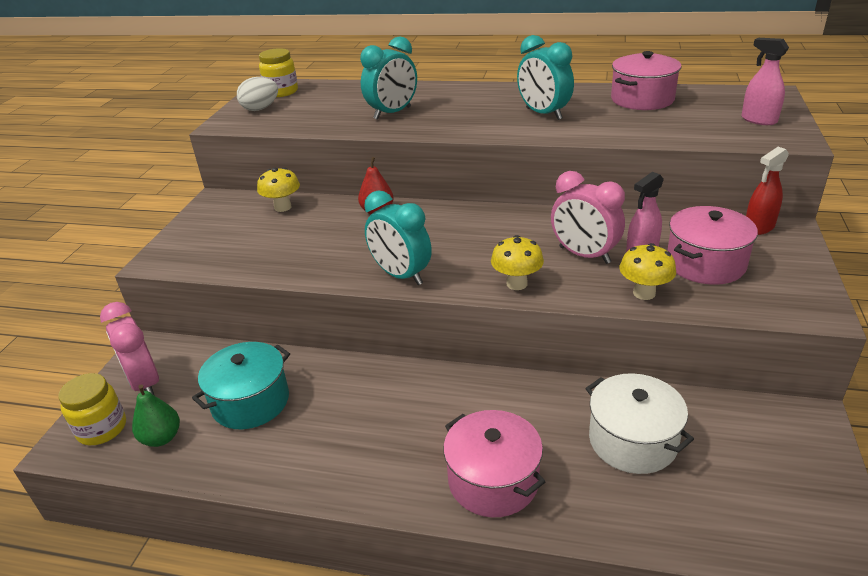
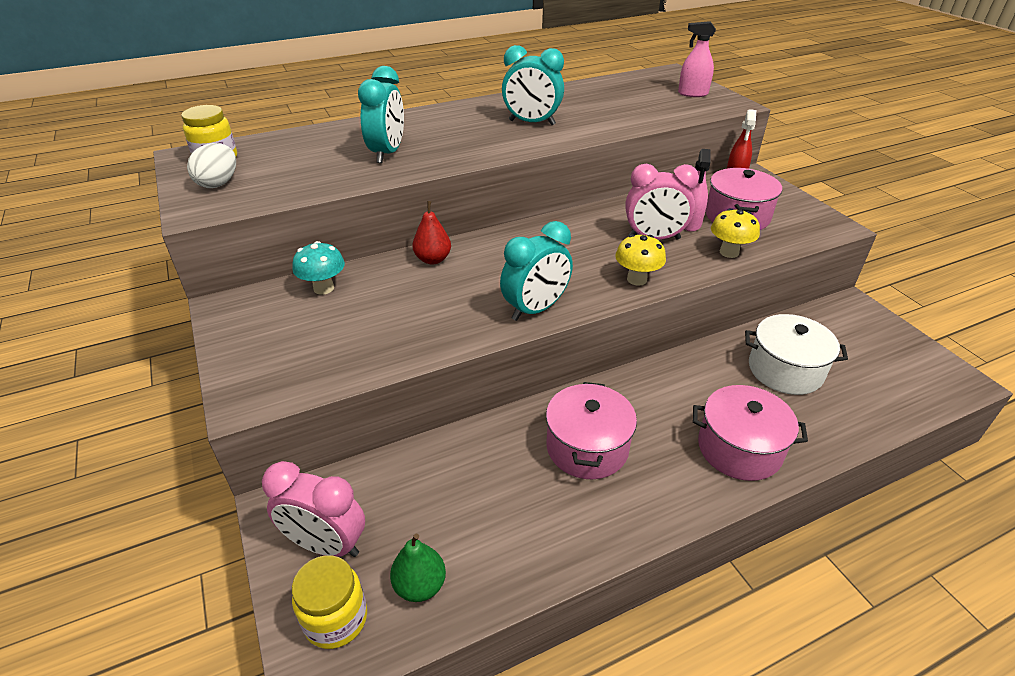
camera: 40 degrees left, 5 degrees up
turquoise pot [192,342,290,429] -> none
yellow mushroom [257,167,300,212] -> turquoise mushroom [292,241,345,295]
turquoise clock [364,190,432,285] -> turquoise clock turned 45 degrees counterclockwise [500,221,573,321]
pink pot [611,51,681,110] -> pink pot moved to [546,382,637,479]

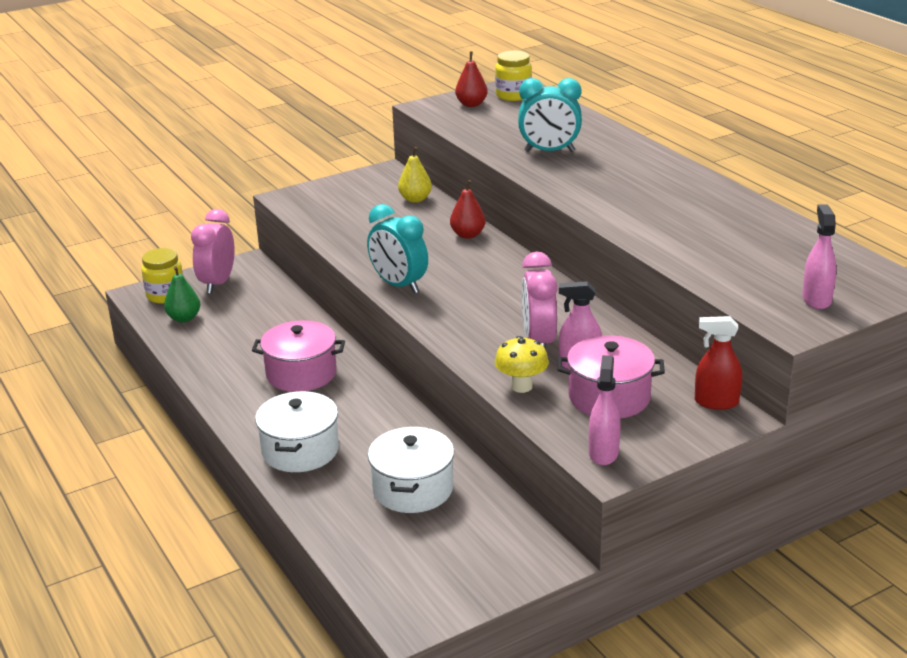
camera: 85 degrees right, 10 degrees down
white egg [187,143,236,188] -> red pear [455,52,488,107]
turquoise mushroom [292,241,345,295] -> yellow pear [398,147,432,203]
turquoise clock [502,45,564,125] -> none
yellow mushroom [615,234,666,286] -> none
pink pot [693,385,808,481] -> white pot [255,391,339,472]
none -> pink spray bottle [589,355,621,465]

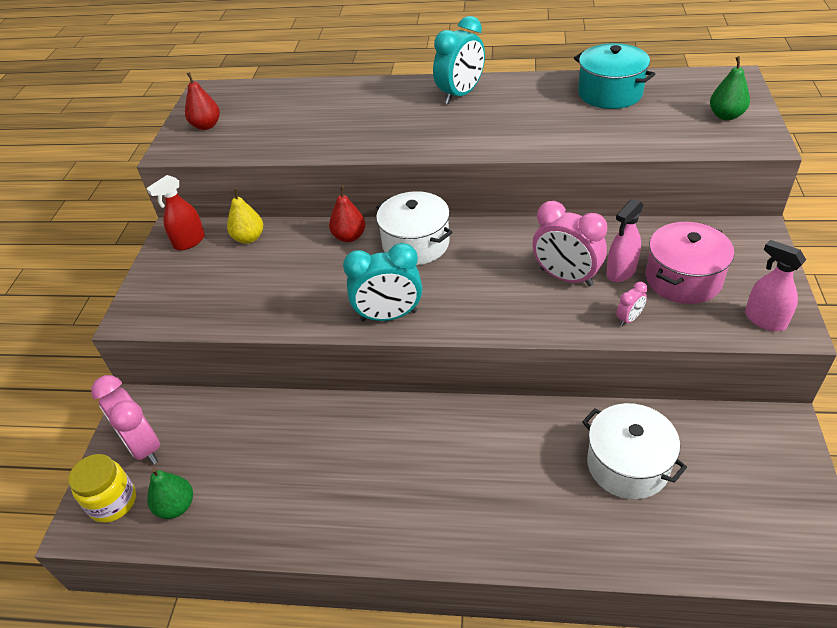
camera: 50 degrees left, 15 degrees up
pink pot [252,320,345,392] -> none
white pot [255,391,339,472] -> white pot moved to [376,191,453,265]
yellow jar [495,51,532,101] -> none
yellow mushroom [495,336,549,393] -> pink clock [616,282,648,326]
turquoise clock [518,78,582,152] -> turquoise clock moved to [433,16,485,104]
red spray bottle [695,316,742,410] -> red spray bottle moved to [146,175,205,250]
pink spray bottle [802,205,837,309] -> green pear [710,56,750,120]
none -> turquoise pot [574,43,655,109]

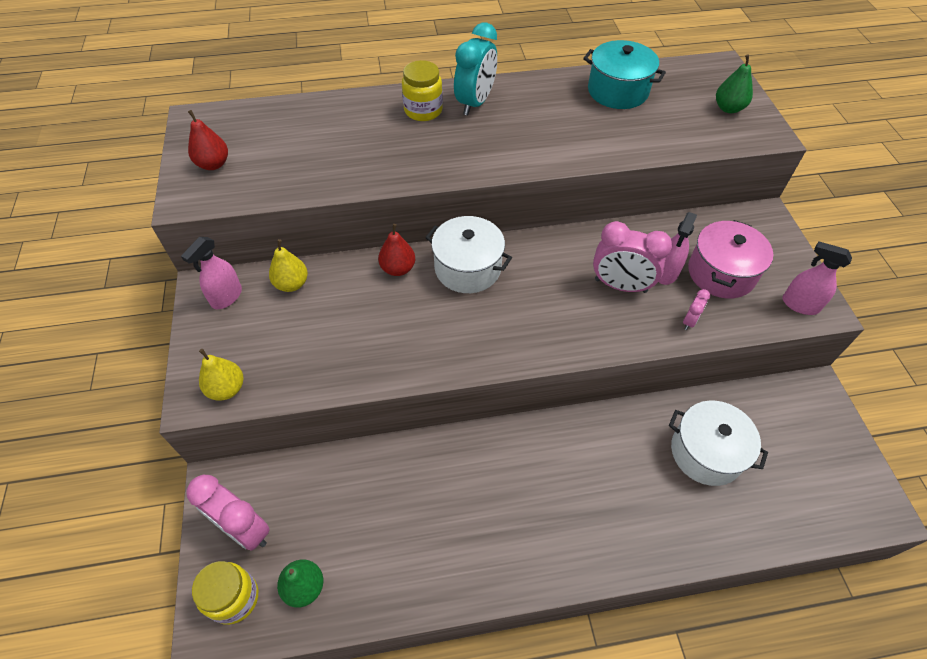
camera: 20 degrees left, 10 degrees up
red spray bottle [146,175,205,250] -> pink spray bottle [181,237,242,309]
turquoise clock [343,243,422,322] -> none
none -> yellow pear [199,349,243,401]
none -> yellow jar [402,60,443,121]

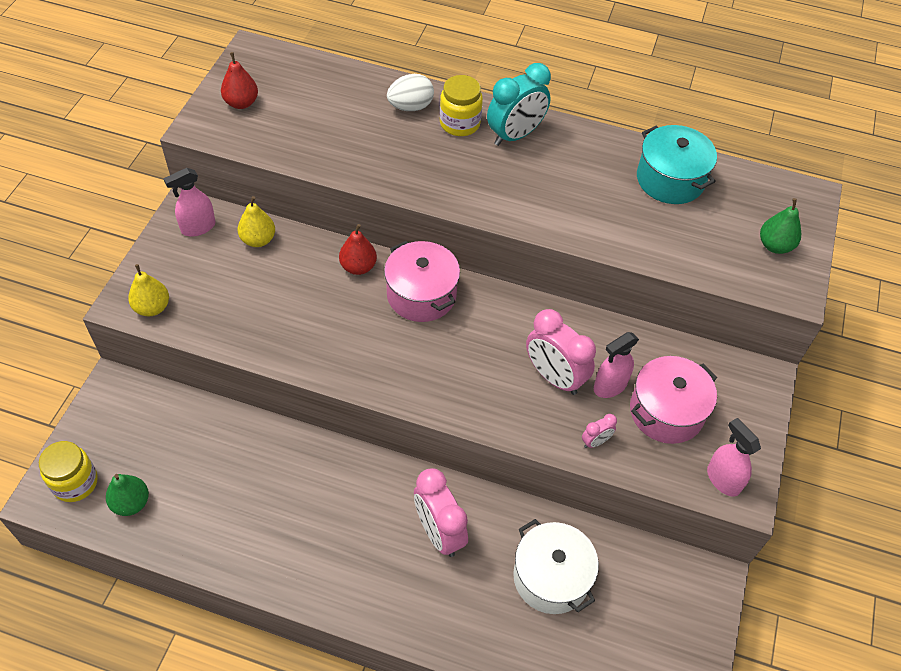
camera: 25 degrees right, 0 degrees up
pink clock [186,475,270,551] -> pink clock moved to [414,468,468,557]
white pot [425,216,512,293] -> pink pot [384,241,460,322]
none -> white egg [387,74,434,111]

